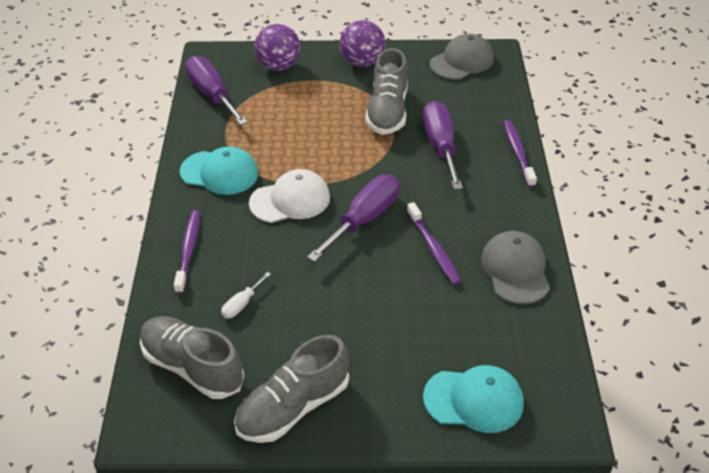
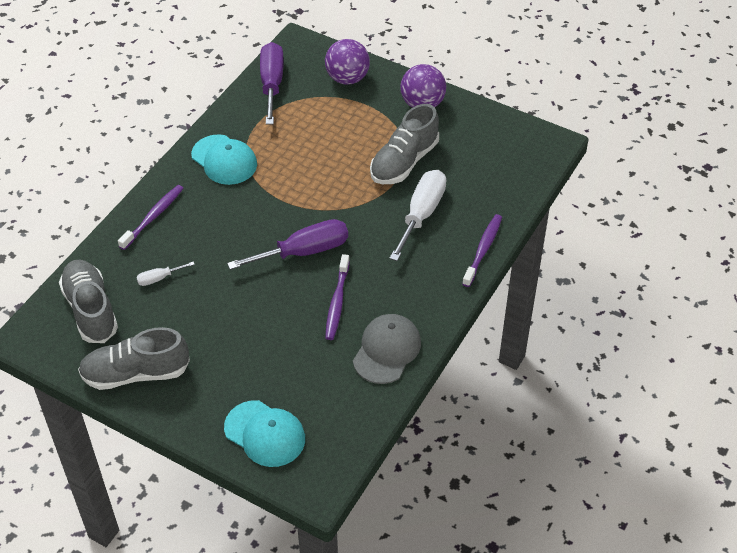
camera: 30 degrees right, 5 degrees up
white cap [249,169,330,223] -> none
purple screwdriver [423,101,463,189] -> white screwdriver [389,170,446,261]
grey cap [430,34,494,80] -> none

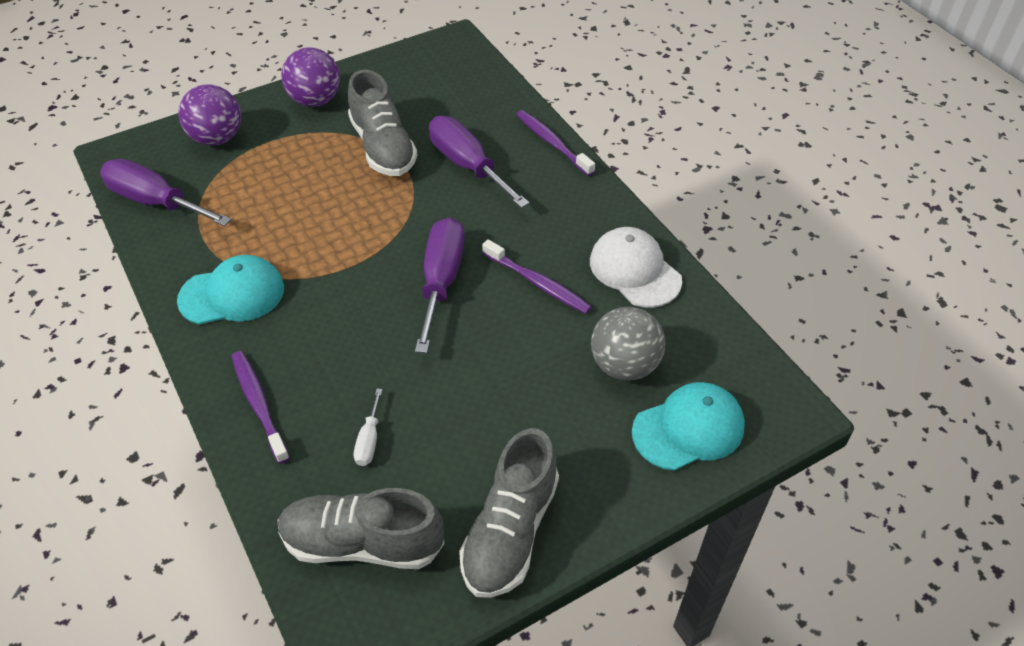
camera: 60 degrees left, 0 degrees up
grey cap [353,314,421,384] -> white cap [590,227,682,308]
white screwdriver [389,170,446,261] -> purple screwdriver [429,116,530,208]
none -> grey ball [591,307,665,381]

